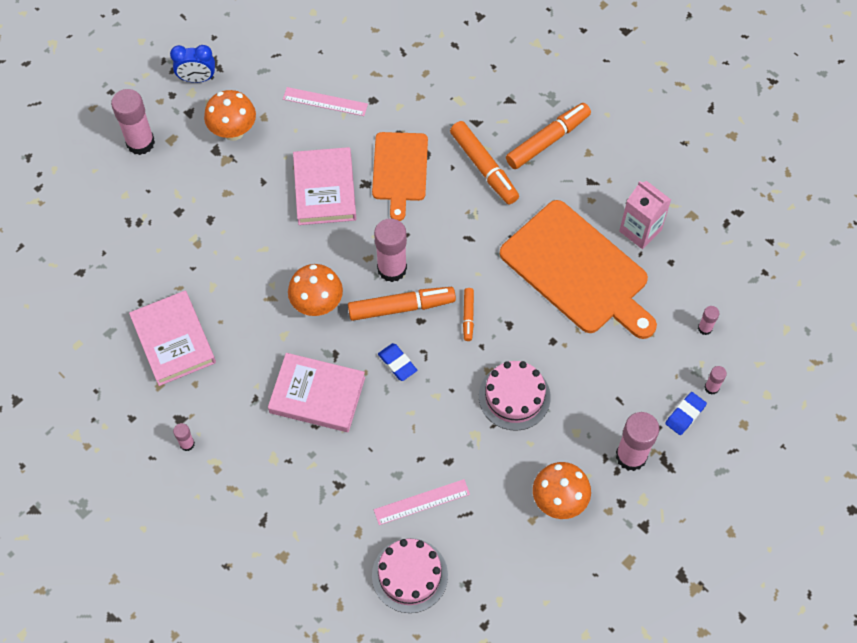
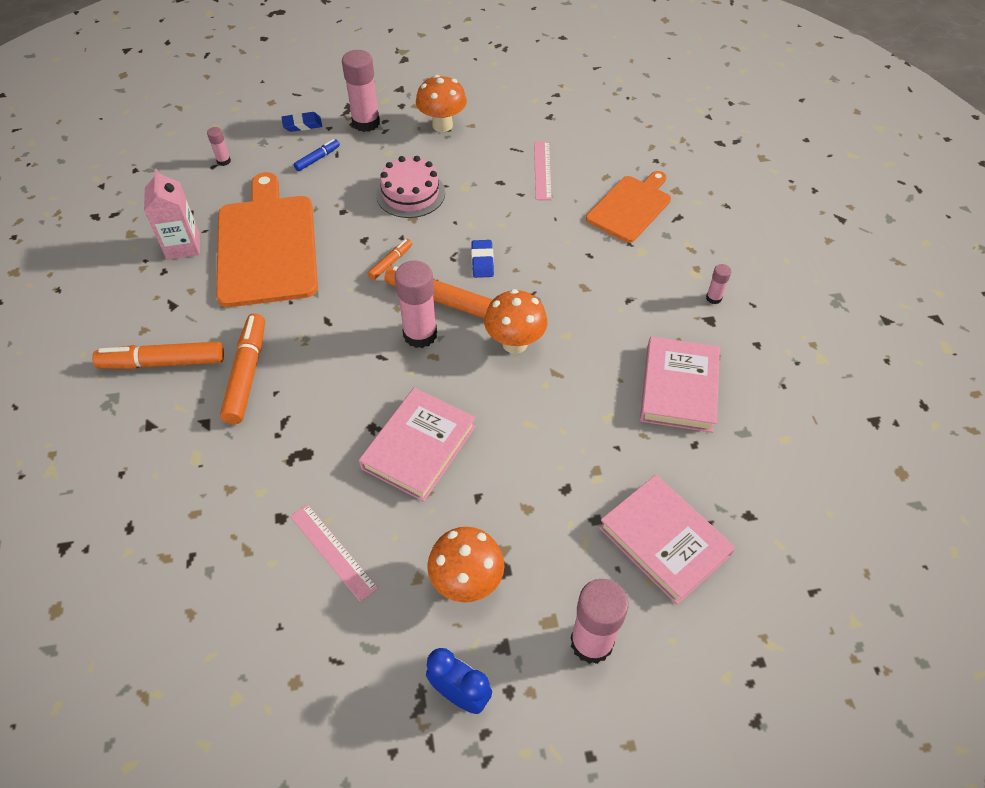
camera: 145 degrees left, 10 degrees down
pink book [268,353,365,432] -> pink book moved to [599,475,735,605]
orange cutting board [372,132,428,221] -> orange cutting board moved to [586,171,671,243]
pink cake [372,538,448,613] -> none
pink ruler [374,479,470,525] -> pink ruler turned 75 degrees clockwise [534,141,552,200]
pink glue stick [704,366,727,395] -> none
none -> blue marker [294,139,340,171]

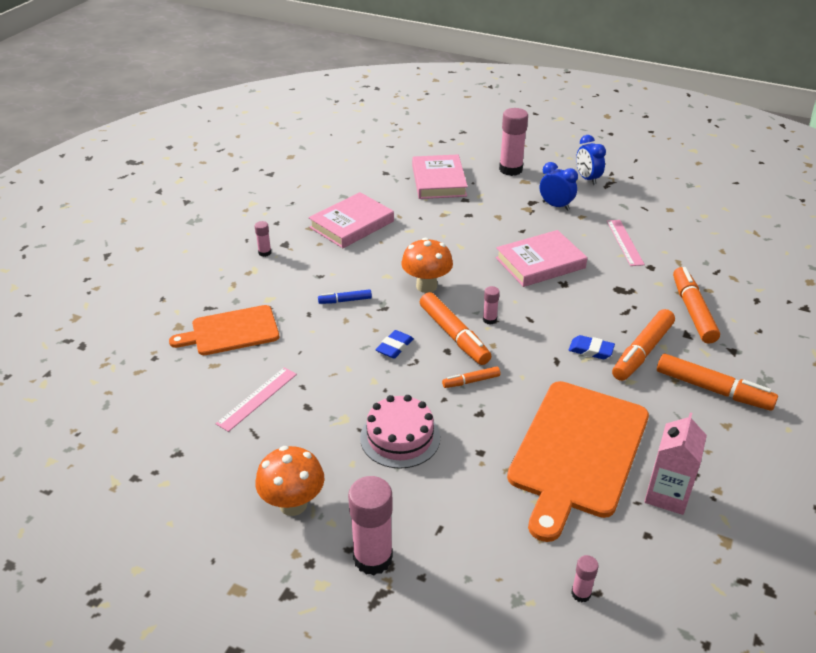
camera: 145 degrees left, 15 degrees down
blue eraser [281,112,322,132] -> blue eraser moved to [569,335,615,359]
blue marker [294,139,340,171] -> blue marker moved to [318,289,372,304]
pink glue stick [395,261,437,348] -> pink glue stick [483,286,500,324], size x0.48
orange mushroom [427,527,505,602] -> blue clock [540,162,578,211]
none -> orange marker [673,267,720,344]

